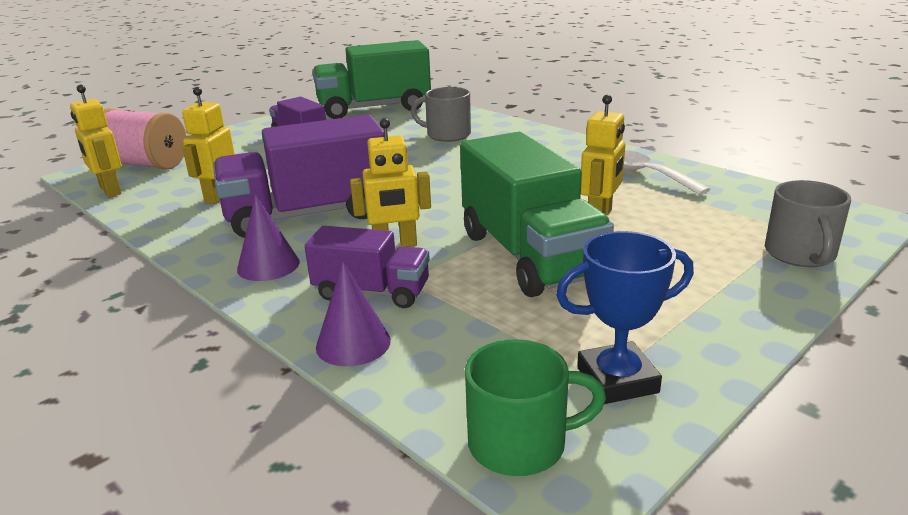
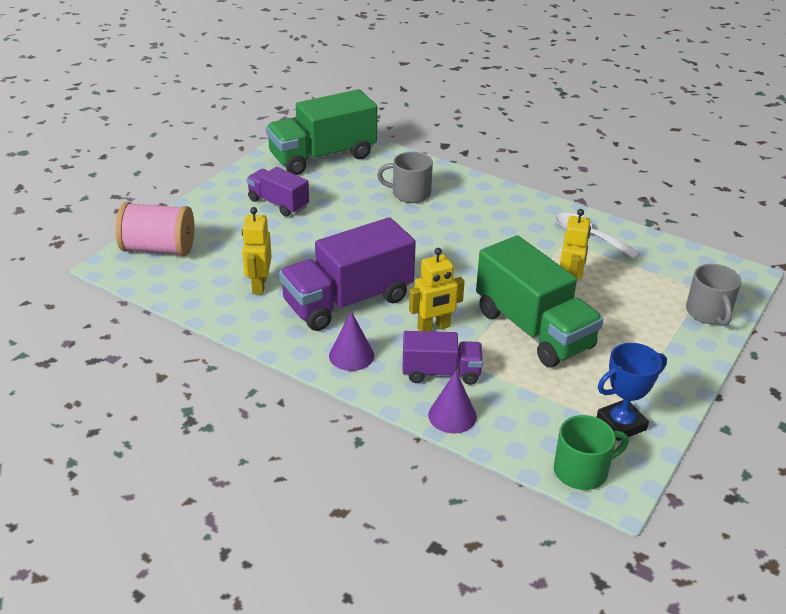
camera: 15 degrees left, 10 degrees up
yellow robot [70,85,122,197] -> none

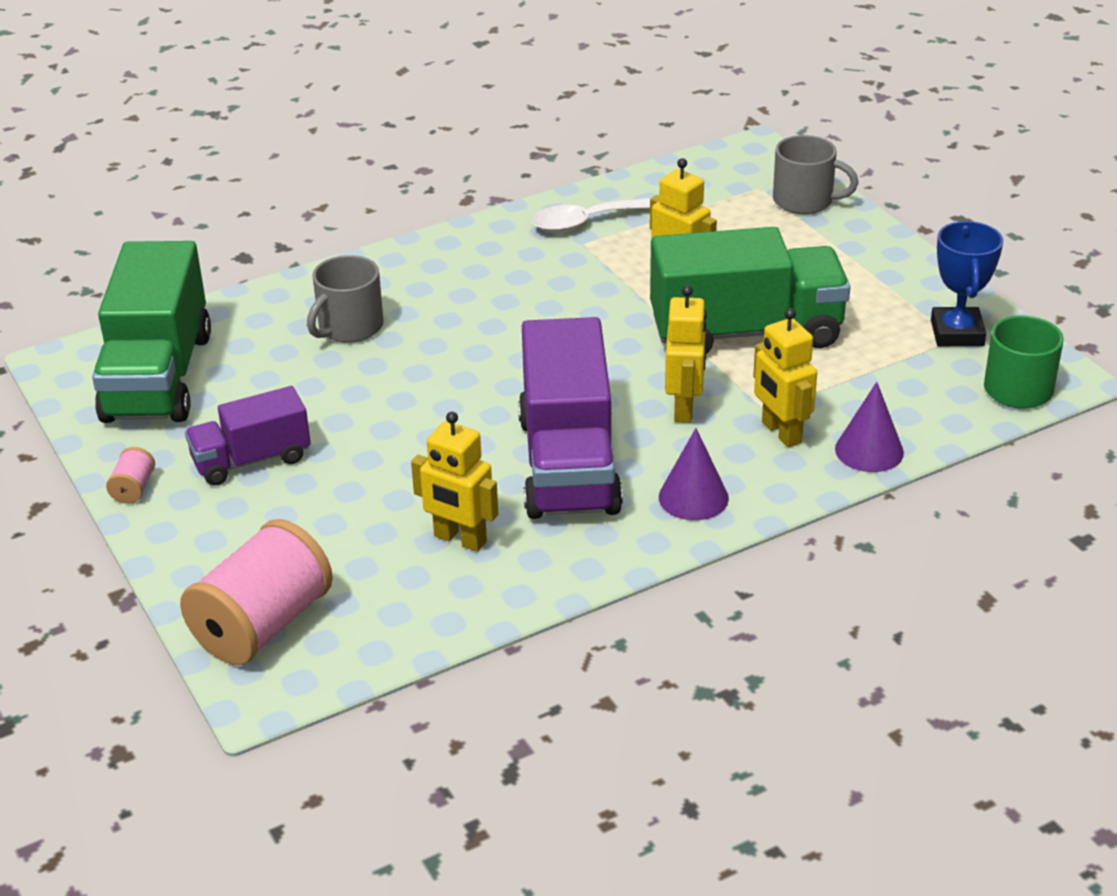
camera: 60 degrees left, 0 degrees up
purple truck [402,331,483,385] -> yellow robot [753,308,817,447]
none -> pink spool [106,447,155,504]

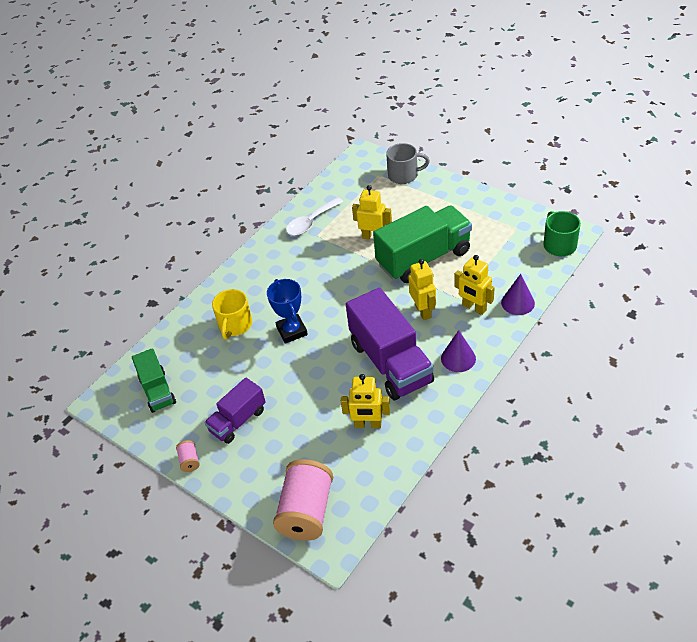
camera: 20 degrees left, 10 degrees up
green truck [92,241,211,423] -> green truck [132,348,176,413], size x0.57
grey mug [307,255,384,343] -> yellow mug [212,289,252,339]
blue trophy [931,221,1003,346] -> blue trophy moved to [267,279,308,344]

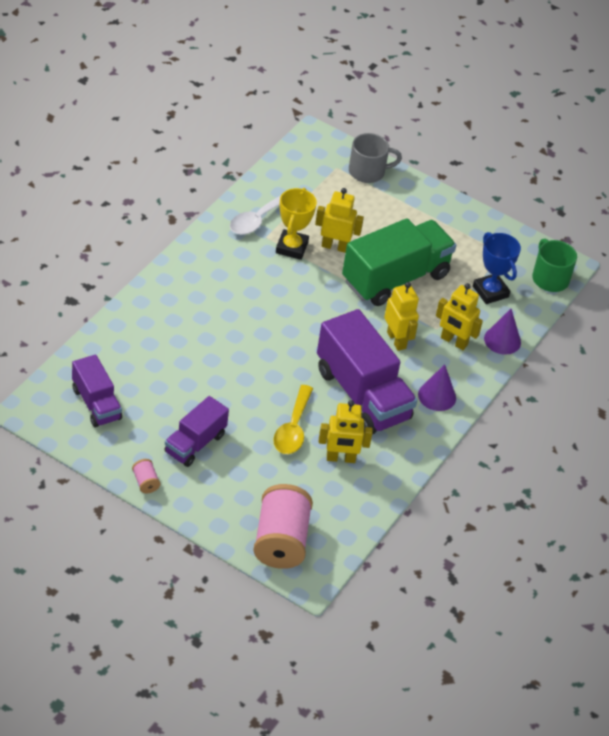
camera: 15 degrees left, 0 degrees up
green truck [132,348,176,413] -> purple truck [72,354,122,428]
yellow mug [212,289,252,339] -> none
blue trophy [267,279,308,344] -> blue trophy moved to [473,232,521,304]
none -> yellow spoon [273,385,313,454]
none -> yellow trophy [276,188,317,260]

